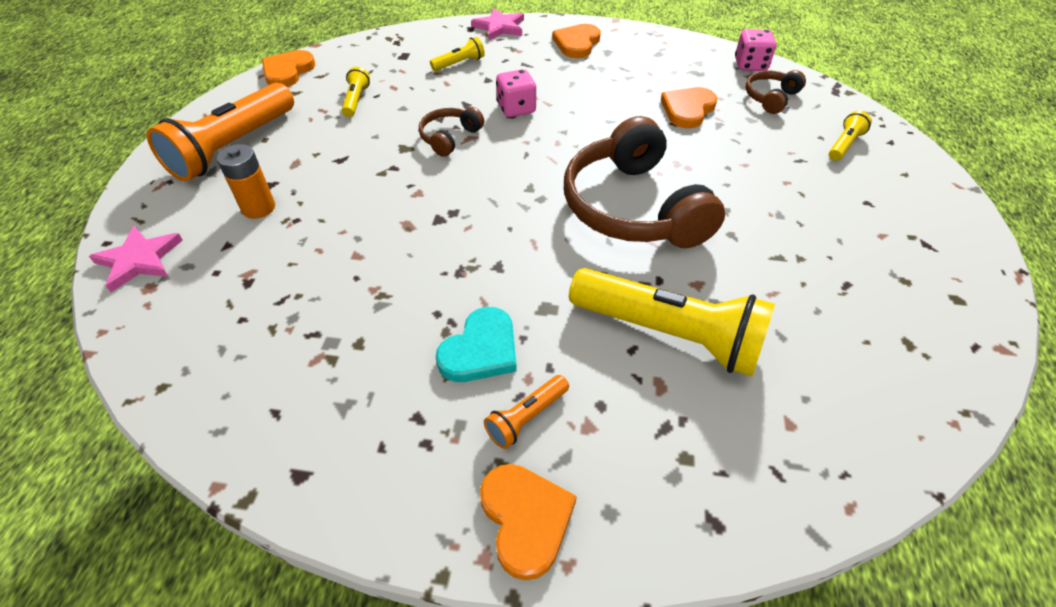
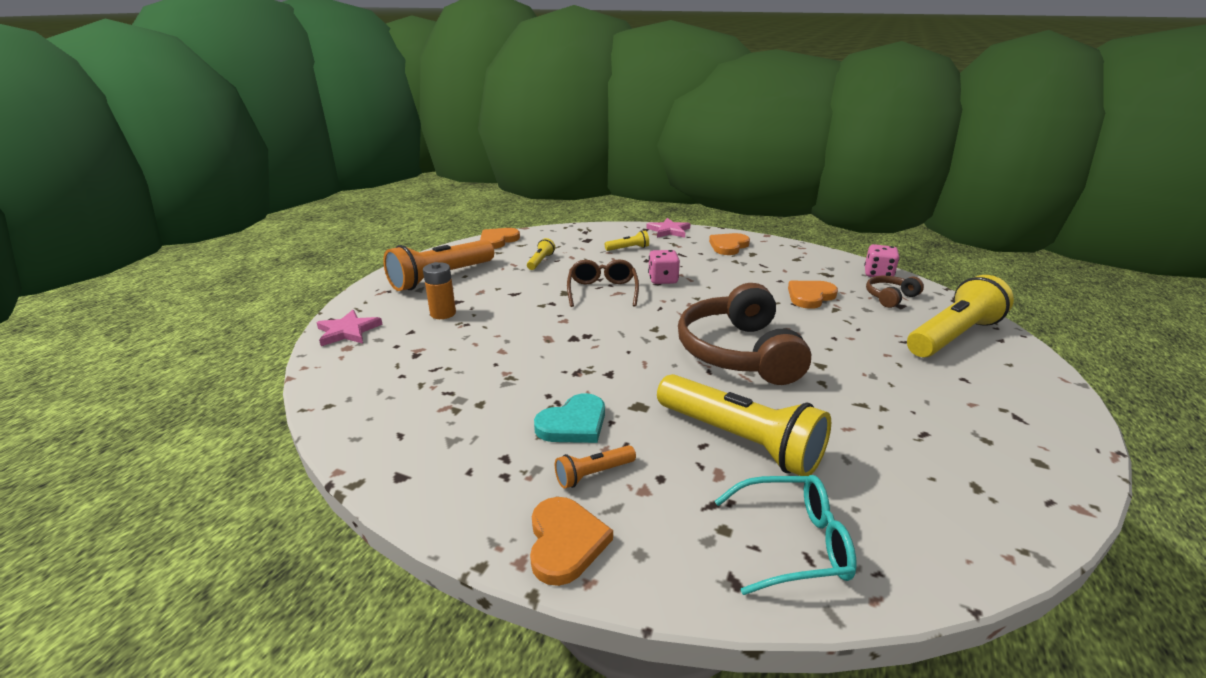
camera: 15 degrees right, 20 degrees down
brown headphones [419,107,484,157] -> brown glasses [567,259,639,307]
yellow flashlight [829,111,872,161] -> yellow flashlight [907,275,1014,357], size x2.25
none -> turquoise glasses [715,475,857,595]

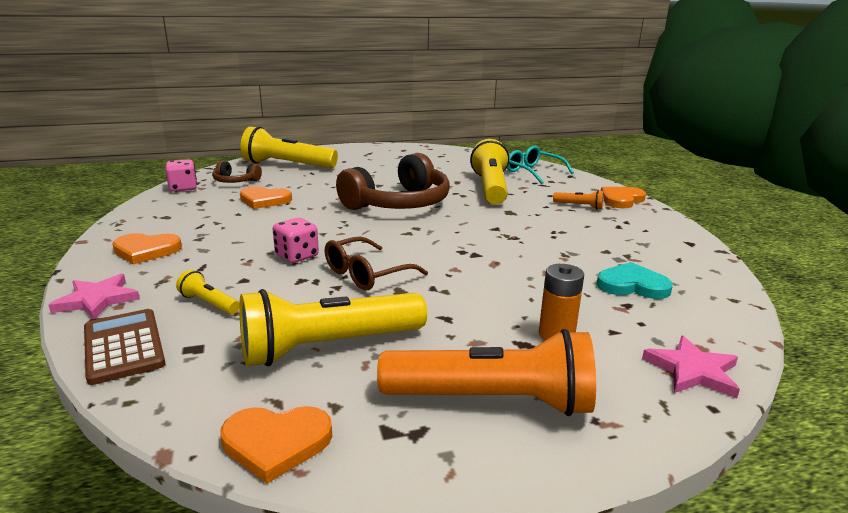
camera: 130 degrees left, 5 degrees down
yellow flashlight [527,238,555,270] -> yellow flashlight [239,289,427,366], size x2.25
turquoise heart [534,393,605,443] -> turquoise heart moved to [597,262,673,299]
none -> brown calculator [84,309,166,385]

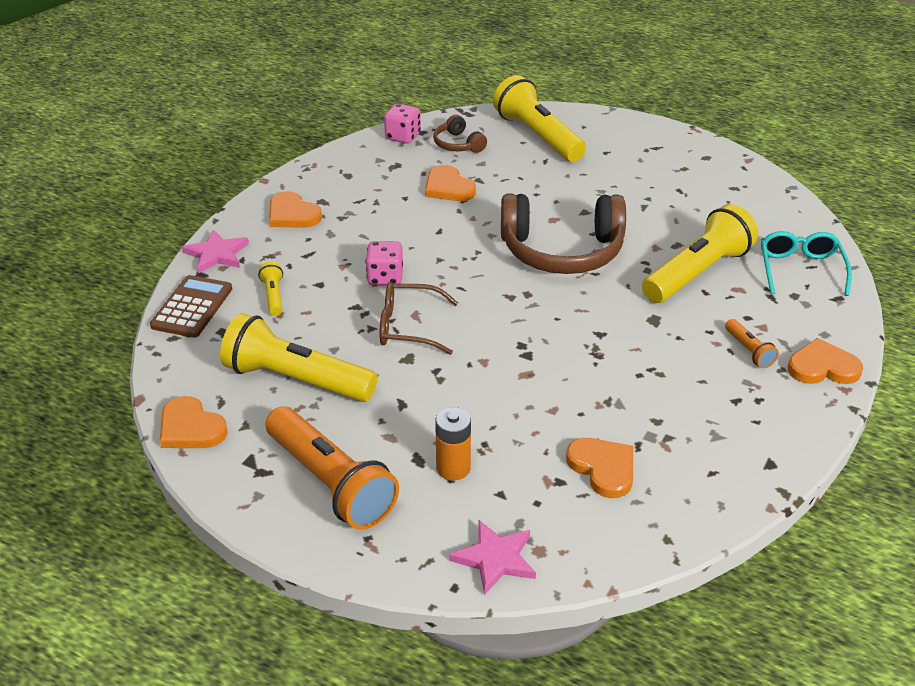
camera: 45 degrees right, 15 degrees up
turquoise heart [597,262,673,299] -> orange heart [566,438,633,498]

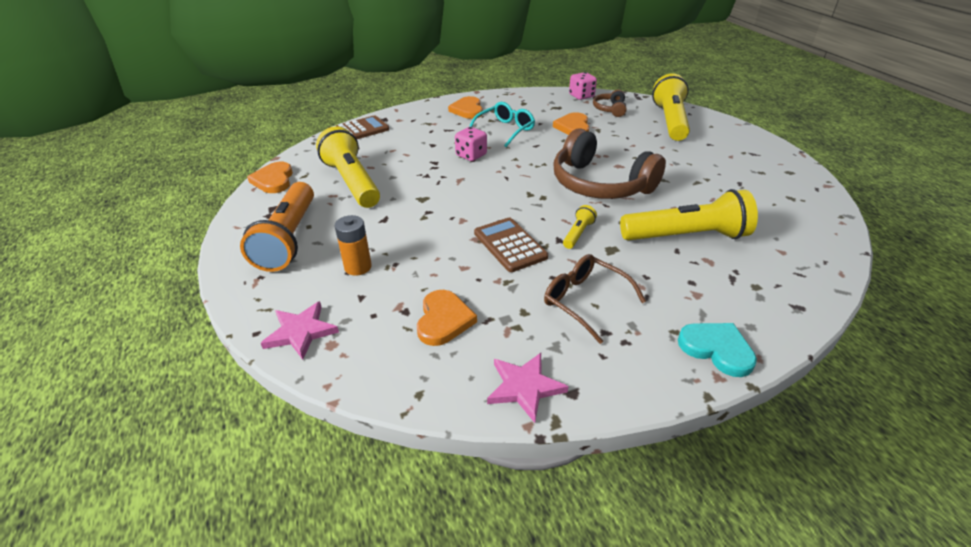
camera: 40 degrees right, 0 degrees up
pink star [182,229,249,274] -> pink star moved to [487,353,568,423]
yellow flashlight [258,262,283,316] -> yellow flashlight moved to [563,205,597,249]
brown glasses [380,282,458,355] -> brown glasses moved to [544,254,646,344]
orange flashlight [725,319,779,368] -> none
turquoise glasses [761,231,852,296] -> turquoise glasses moved to [469,102,535,147]
orange heart [788,338,863,384] -> turquoise heart [678,323,757,377]
none -> brown calculator [474,218,548,272]

